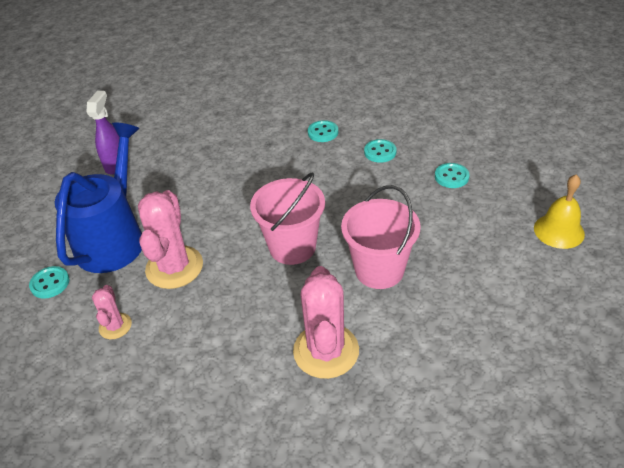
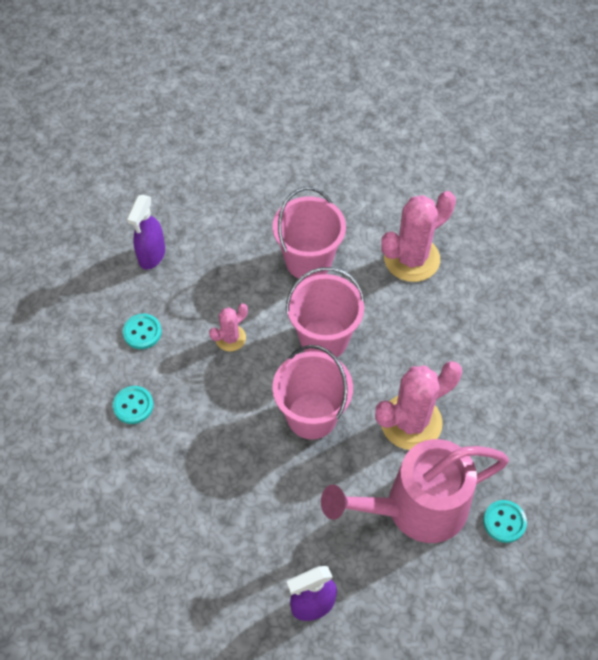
camera: 125 degrees left, 15 degrees up
blue watering can [55,123,142,273] -> pink watering can [321,439,509,543]
pink cactus [92,285,132,339] -> pink cactus moved to [209,303,248,351]
turquoise button [435,163,470,188] -> purple spray bottle [127,195,165,270]
yellow bell [534,174,585,249] -> none
none -> pink bucket [272,345,353,439]

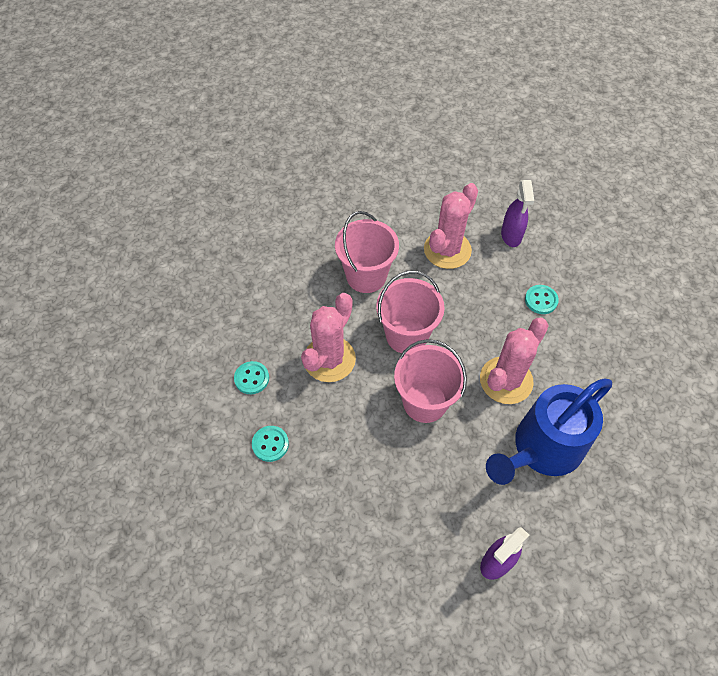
camera: 20 degrees left, 0 degrees up
purple spray bottle [127,195,165,270] -> purple spray bottle moved to [501,180,534,247]
pink cactus [209,303,248,351] -> pink cactus [301,293,356,382], size x1.90
pink watering can [321,439,509,543] -> blue watering can [486,378,612,485]
turquoise button [483,500,527,543] -> turquoise button moved to [525,285,559,314]

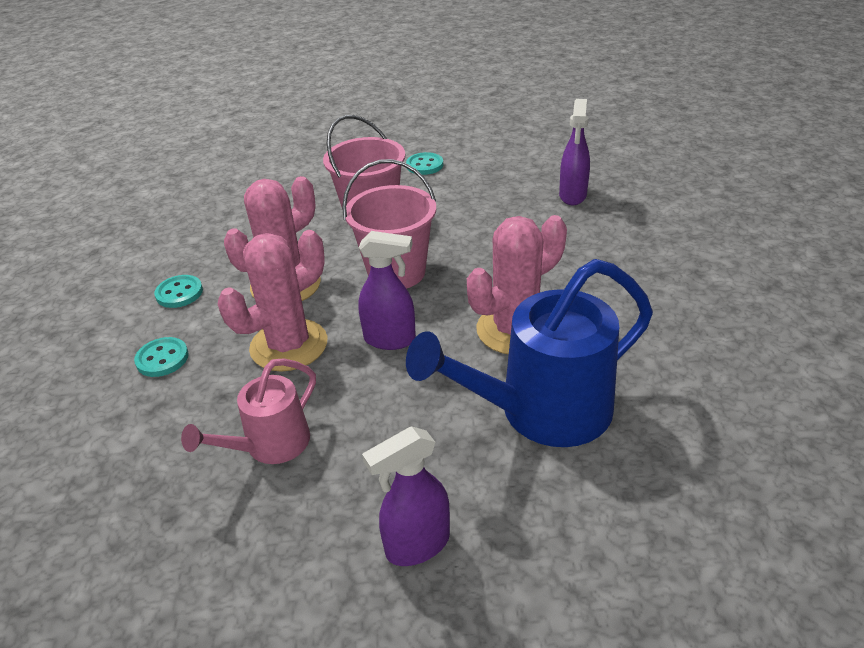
camera: 15 degrees right, 20 degrees down
pink bucket [394,339,467,423] -> purple spray bottle [358,231,416,350]
pink cactus [424,183,478,269] -> pink cactus moved to [218,230,328,372]
turquoise button [525,285,559,314] -> turquoise button moved to [406,152,443,175]
none -> pink watering can [181,358,316,464]

